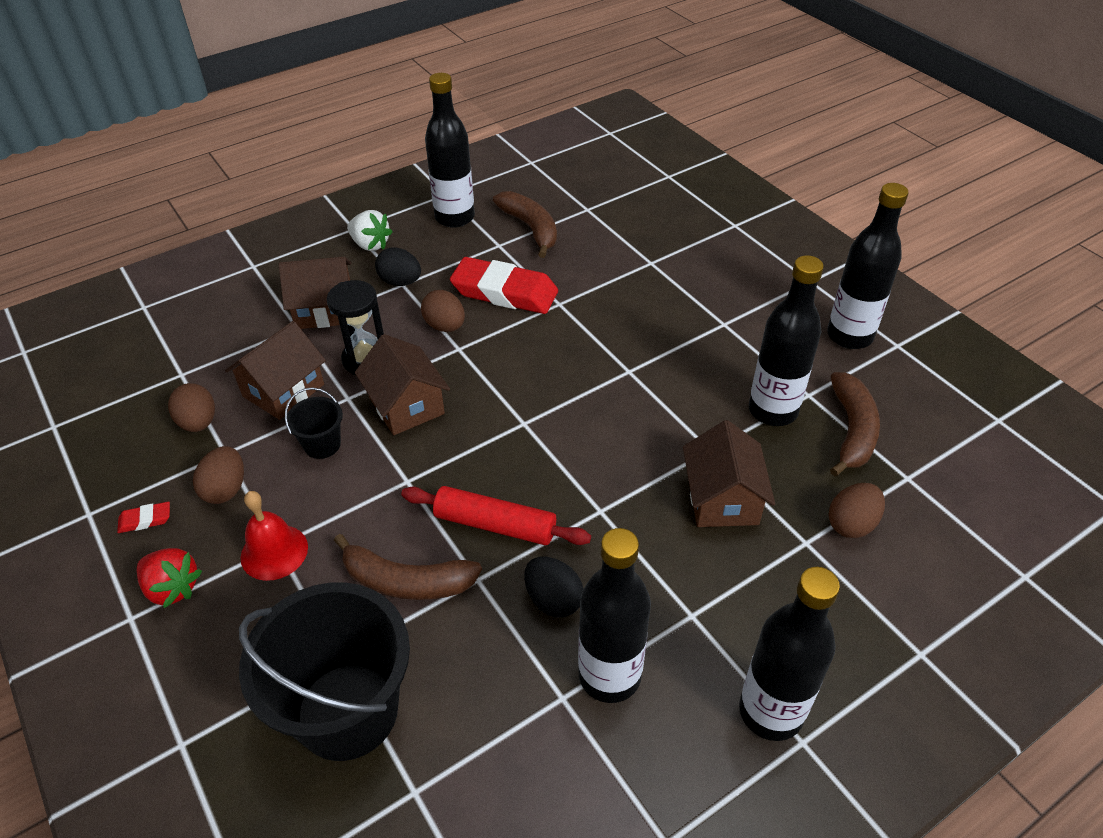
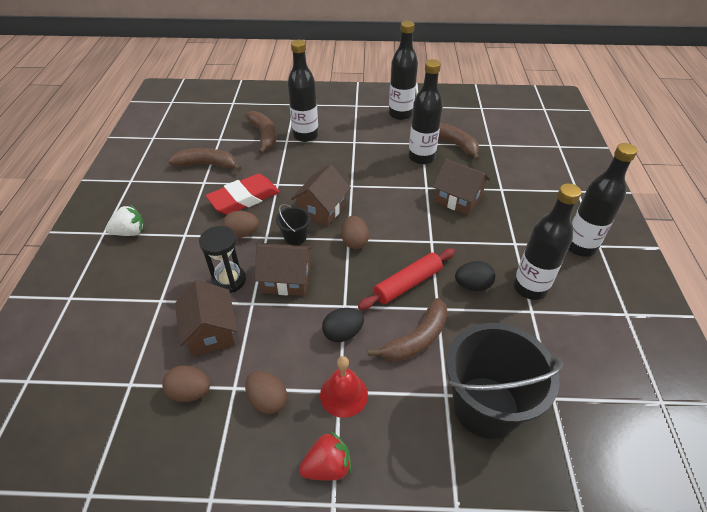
camera: 55 degrees left, 0 degrees up
red eraser [117,502,170,533] -> none
brown house [279,257,351,329] -> brown house moved to [291,164,351,226]
black bucket [285,387,343,459] -> black bucket moved to [276,204,311,245]
black egg [375,248,421,286] -> black egg moved to [322,308,364,342]
black bottle [425,73,475,228] -> black bottle moved to [288,40,318,142]
brown egg [828,483,885,538] -> brown egg moved to [341,216,369,249]
none -> brown banana [245,111,276,154]

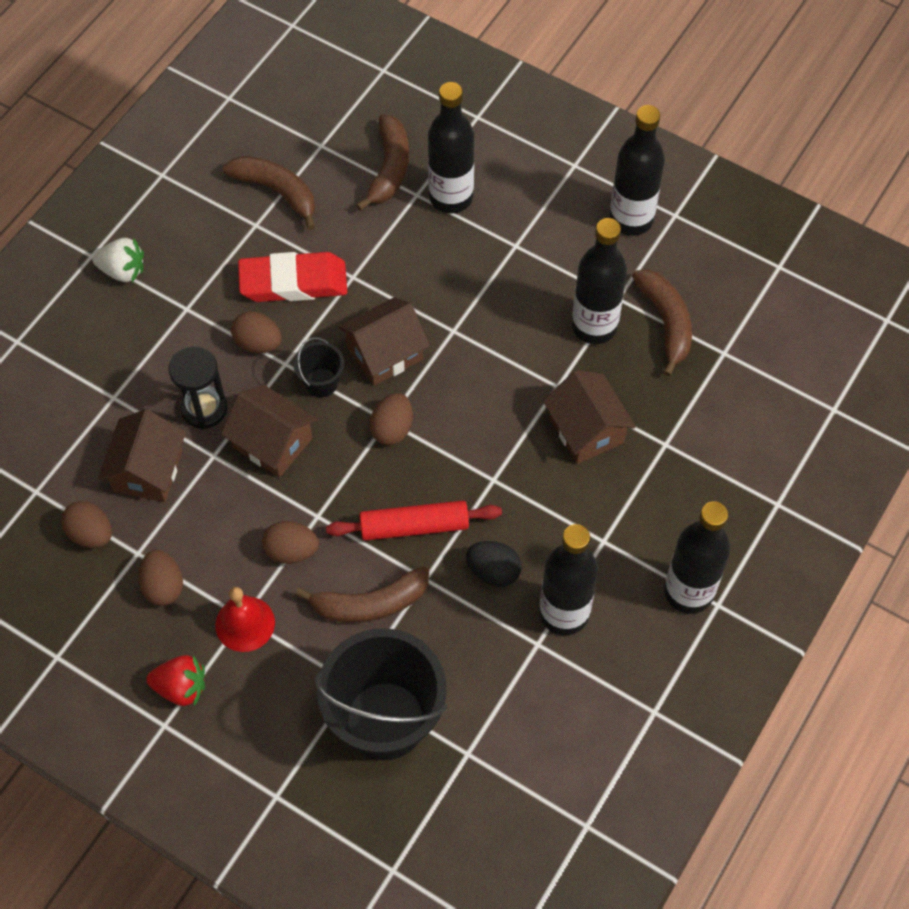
camera: 30 degrees right, 15 degrees up
black egg [322,308,364,342] -> brown egg [262,521,319,564]

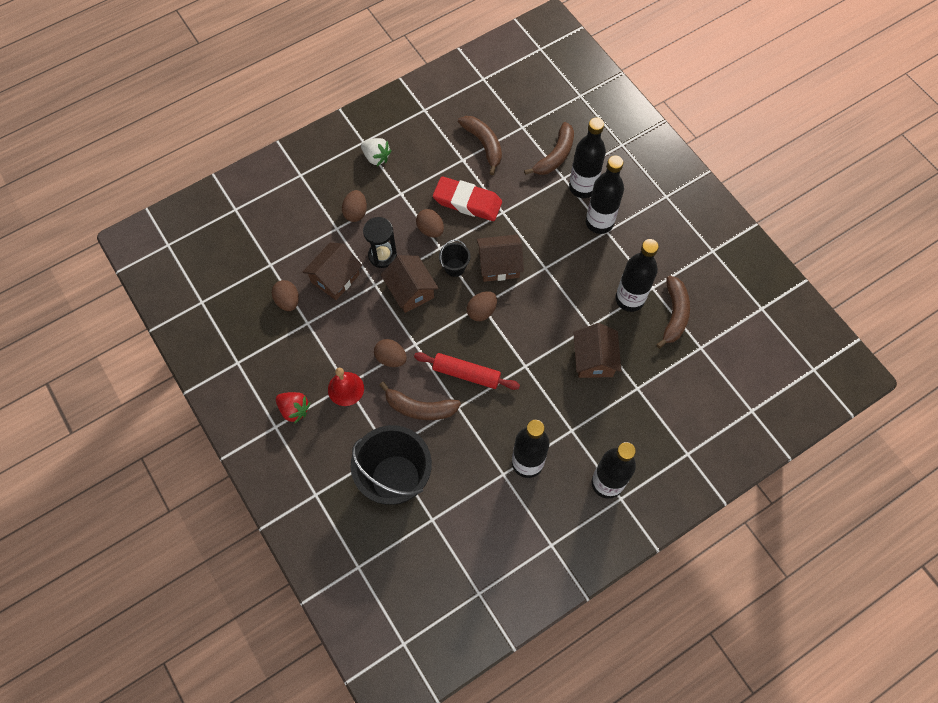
camera: 25 degrees right, 5 degrees up
brown egg [138,550,183,606] -> brown egg moved to [342,190,367,222]
black egg [466,541,522,587] -> none
black bottle [610,105,665,236] -> black bottle moved to [586,155,624,234]

